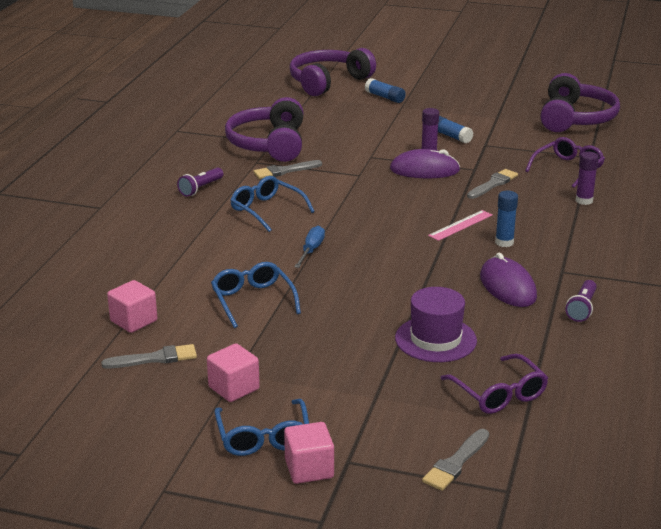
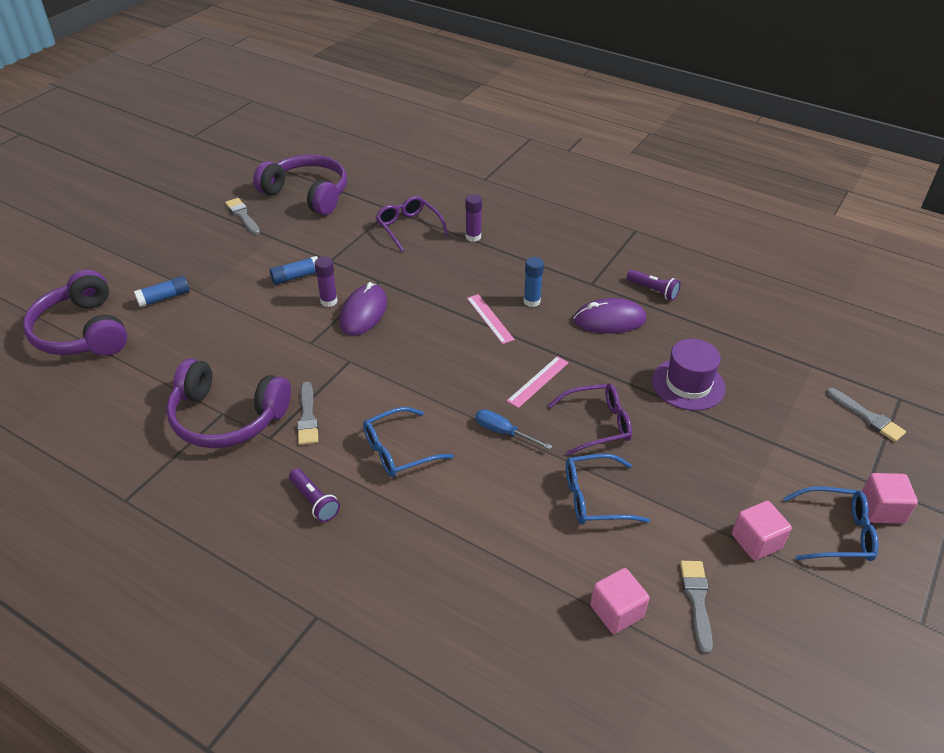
camera: 75 degrees left, 15 degrees up
purple glasses [440,354,548,414] -> purple glasses moved to [548,383,632,455]
grey brush [467,169,518,199] -> grey brush moved to [225,198,260,235]
none -> pink ruler [507,356,569,408]

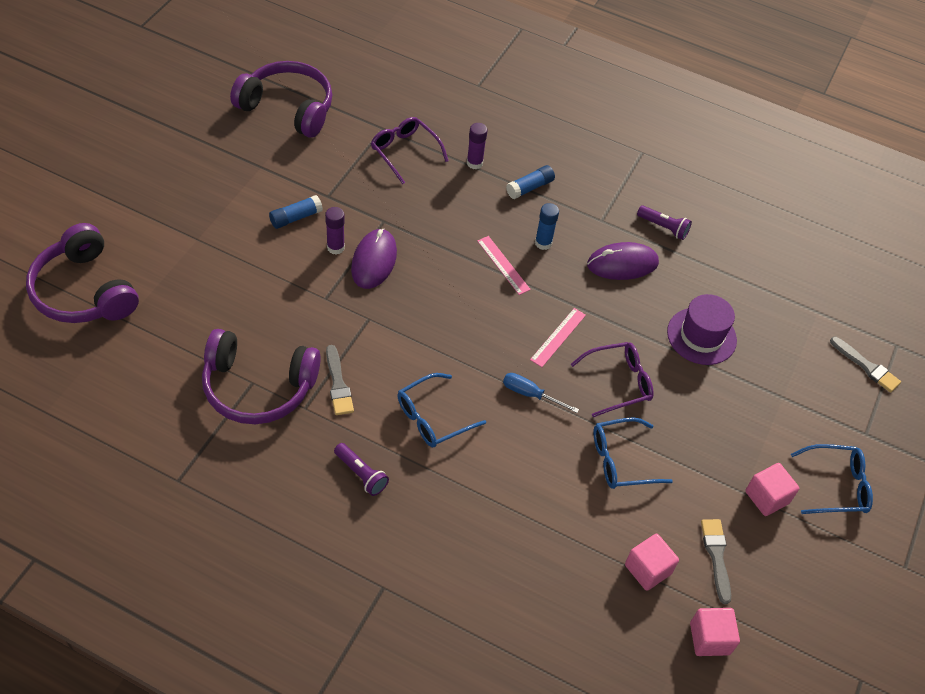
camera: 10 degrees left, 10 degrees up
blue glue stick [134,276,190,308] -> blue glue stick moved to [506,165,555,199]
grey brush [225,198,260,235] -> none
pink cube [862,473,918,524] -> pink cube moved to [690,608,740,656]

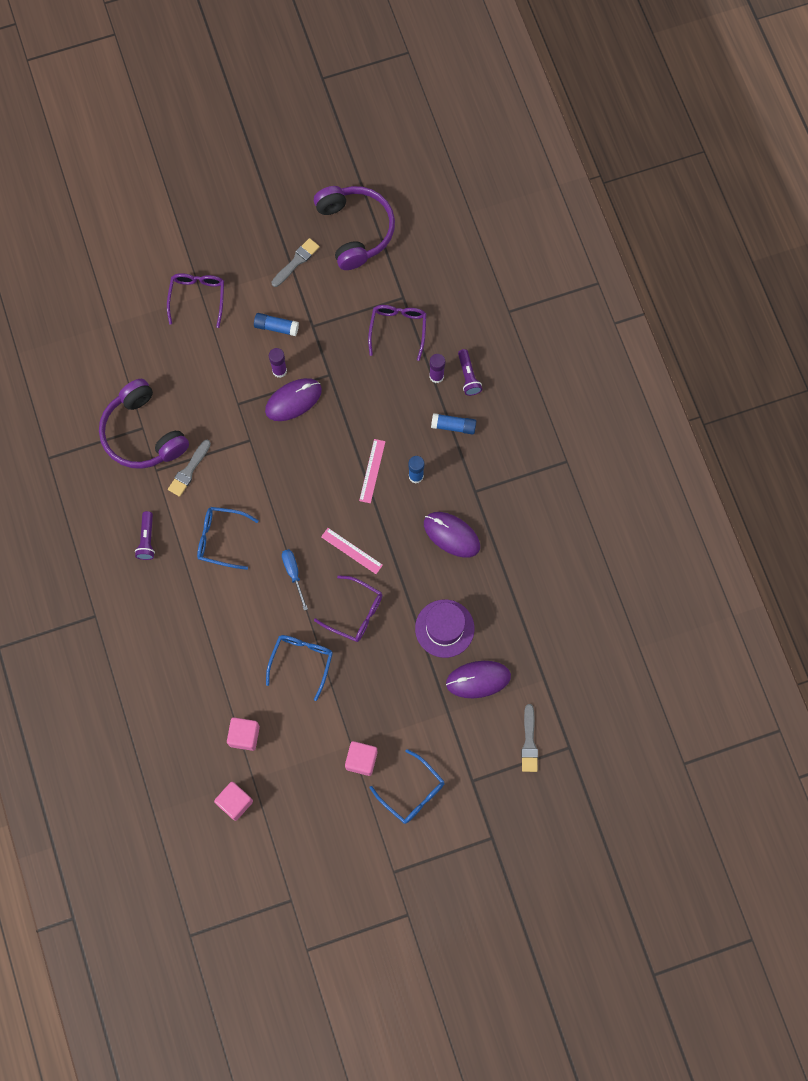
camera: 50 degrees right, 20 degrees up
purple headphones [26,223,139,323] -> none
pink ruler [530,308,586,367] -> pink ruler turned 45 degrees clockwise [321,528,383,574]
blue glasses [594,417,673,489] -> blue glasses turned 75 degrees clockwise [266,635,333,701]
purple flashlight [637,205,692,240] -> purple flashlight moved to [458,349,482,396]
grey brush [701,519,731,604] -> grey brush moved to [272,238,320,287]
none -> purple glasses [167,273,224,328]
none -> purple mouse [446,661,511,698]

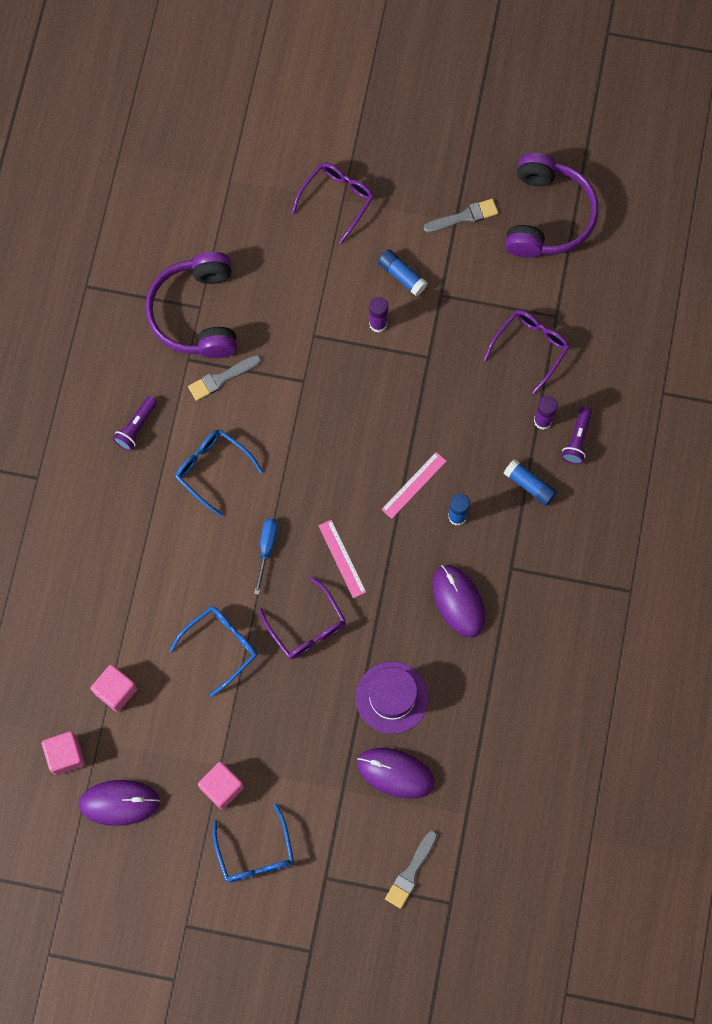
camera: 30 degrees right, 0 degrees up
purple mouse [265,378,322,421] -> purple mouse moved to [78,780,160,826]

